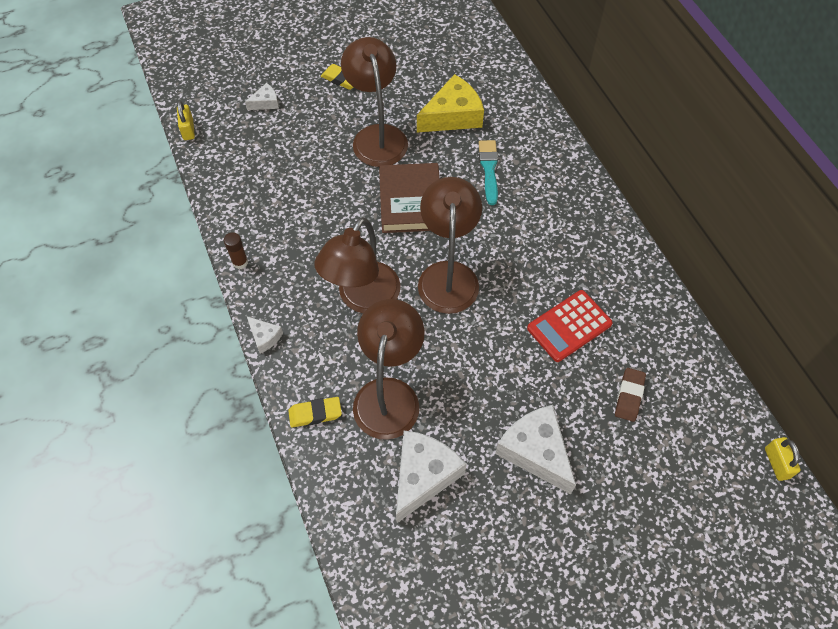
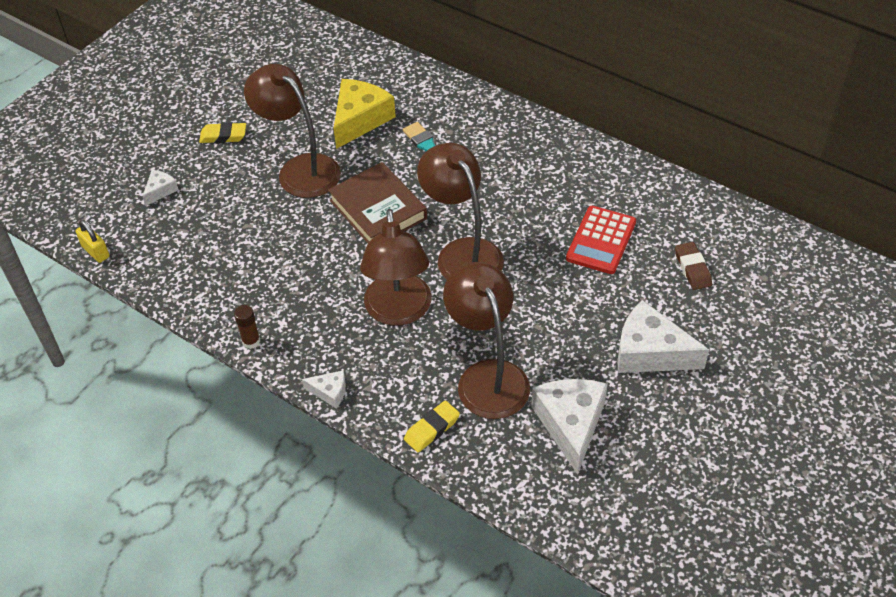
camera: 30 degrees left, 10 degrees down
yellow padlock [765,437,801,481] -> none

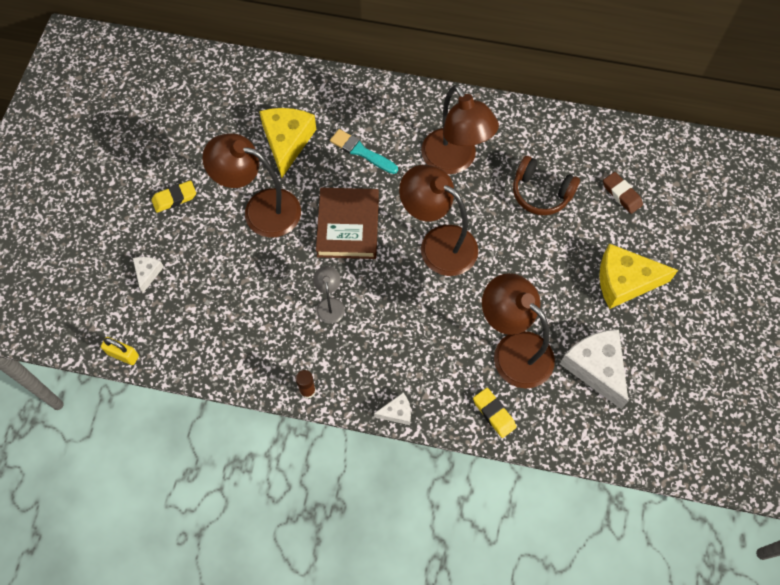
camera: 25 degrees left, 15 degrees up
brown book [328,162,427,243] -> brown book turned 60 degrees clockwise [316,188,379,259]
brown lamp [360,209,432,326] -> brown lamp moved to [421,85,499,174]
yellow eraser [404,401,460,452] -> yellow eraser turned 60 degrees counterclockwise [473,388,517,438]
red calculator [566,206,636,274] -> brown headphones [513,156,580,215]
white cheese [617,300,709,373] -> yellow cheese [599,244,678,309]
none -> grey lamp [313,266,345,323]

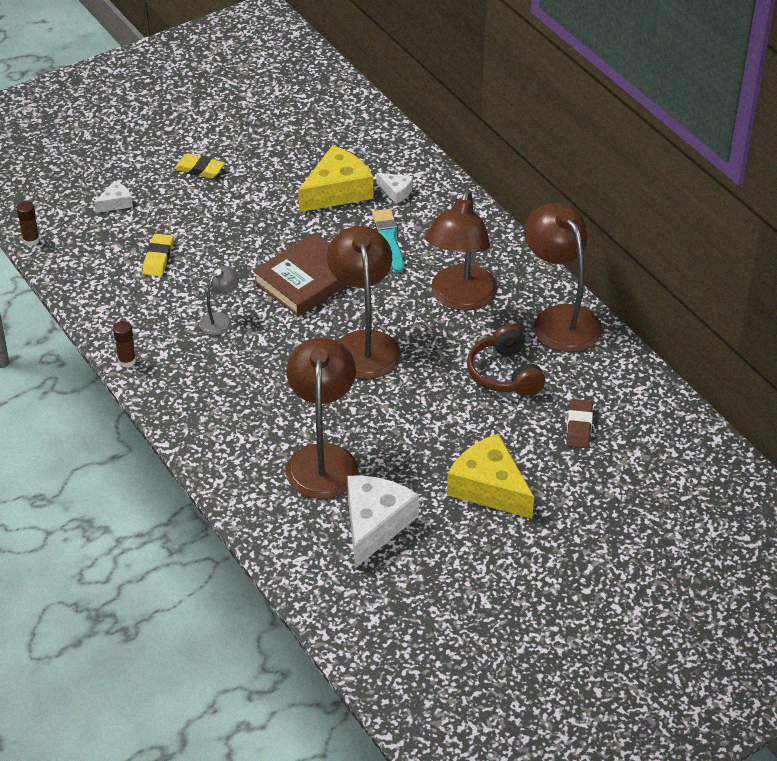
camera: 45 degrees right, 20 degrees down
yellow padlock [101,337,139,365] -> brown glue stick [16,201,40,246]
brown lamp [202,133,301,238] -> brown lamp moved to [524,203,602,352]
white cheese [374,392,411,425] -> white cheese moved to [377,173,413,204]
yellow eraser [473,388,517,438] -> yellow eraser moved to [143,234,173,276]

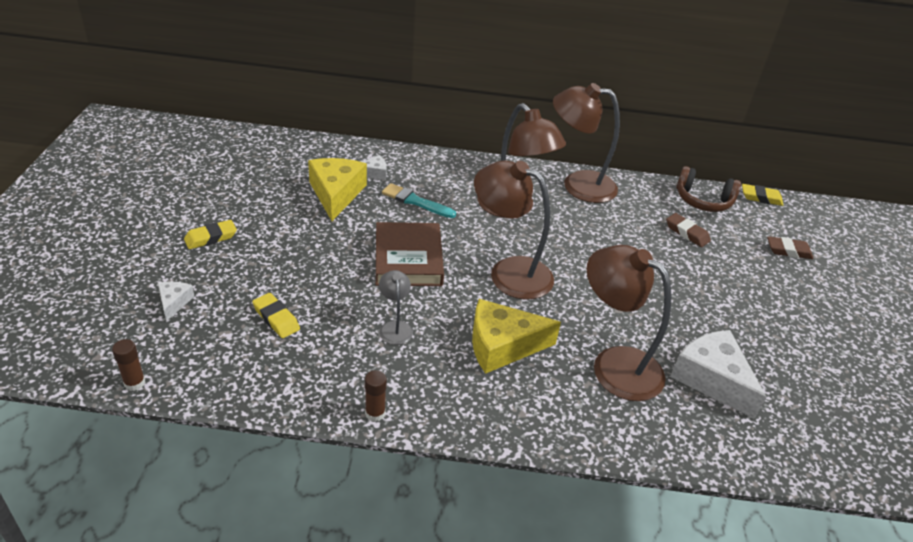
camera: 55 degrees left, 5 degrees down
yellow cheese [447,433,534,519] -> yellow cheese moved to [472,299,561,374]
brown headphones [467,324,545,396] -> brown headphones moved to [676,166,741,212]
none -> yellow eraser [742,184,783,206]
none -> brown eraser [767,236,814,259]

